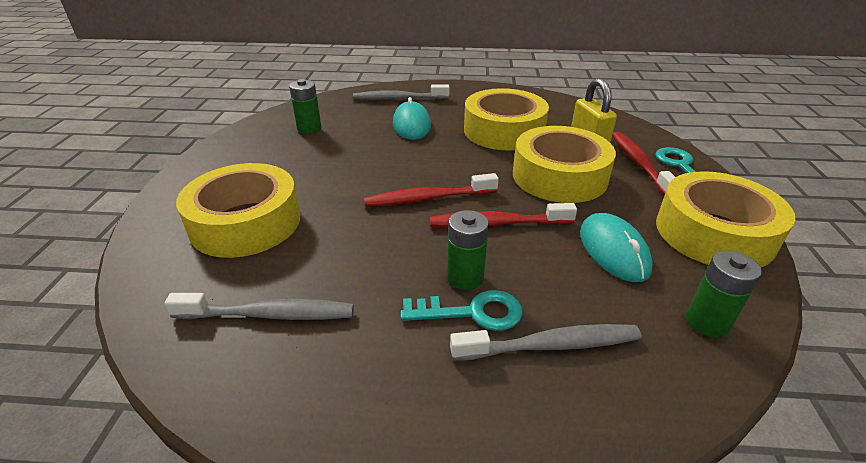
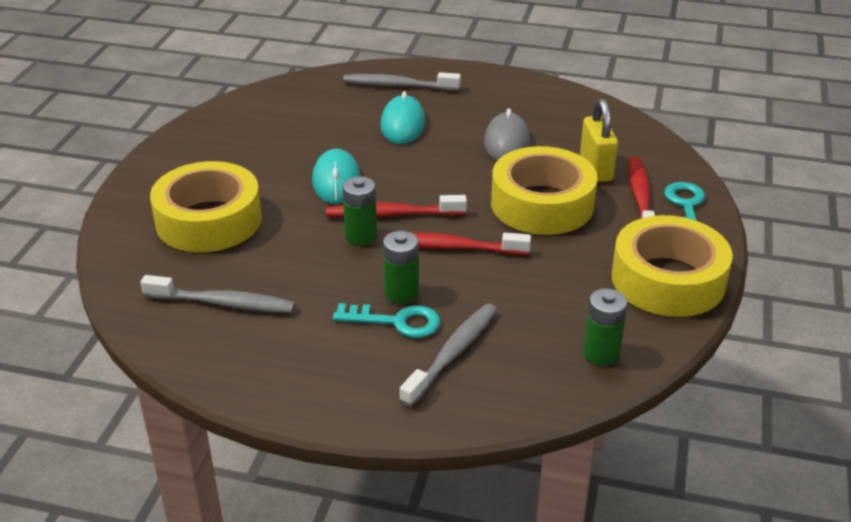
camera: 10 degrees right, 0 degrees up
green battery [289,79,321,134] -> green battery moved to [342,176,377,245]
grey toothbrush [450,324,641,361] -> grey toothbrush turned 60 degrees counterclockwise [399,304,497,407]
yellow tape [464,88,549,151] -> grey mouse [484,109,530,161]
turquoise mouse [580,213,653,282] -> turquoise mouse moved to [312,149,360,204]

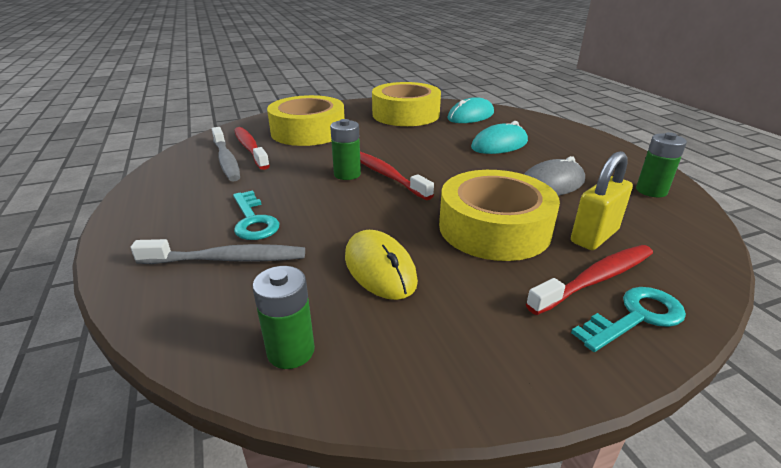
camera: 55 degrees right, 5 degrees down
turquoise mouse [312,149,360,204] -> turquoise mouse moved to [447,97,494,123]
grey toothbrush [343,72,461,91] -> none
green battery [383,231,419,304] -> green battery moved to [636,132,687,197]
red toothbrush [384,232,531,255] -> red toothbrush moved to [234,127,270,170]
yellow tape [612,215,733,317] -> yellow tape moved to [372,82,441,126]
none -> yellow mouse [345,230,418,300]

